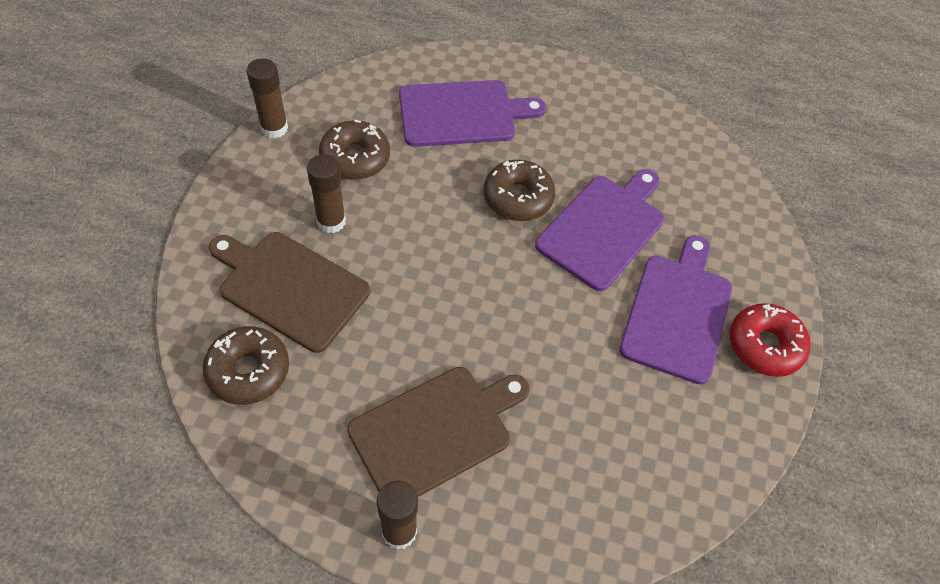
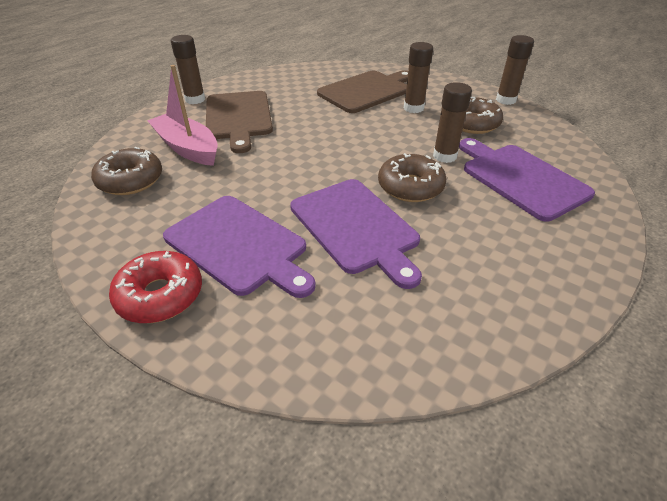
camera: 115 degrees right, 15 degrees down
brown donut [203,326,289,405] -> brown donut moved to [91,147,162,195]
purple cutting board [399,80,546,147] -> purple cutting board turned 135 degrees clockwise [459,138,595,222]
none -> pink boat [147,65,218,166]
none -> brown glue stick [433,82,472,163]

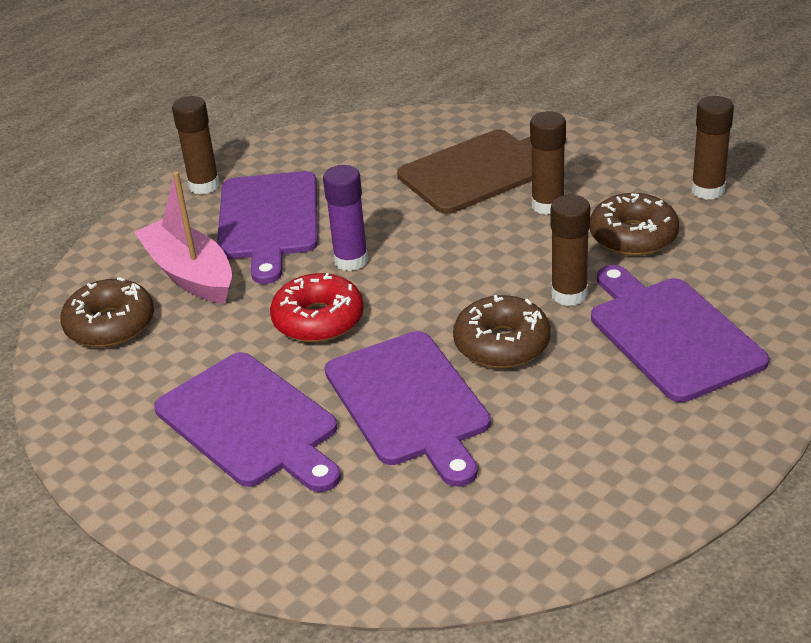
camera: 10 degrees right, 5 degrees down
red donut [109,251,202,323] -> red donut moved to [270,273,364,342]
brown cutting board [206,91,273,153] -> purple cutting board [217,171,318,284]
none -> purple glue stick [323,165,368,271]

